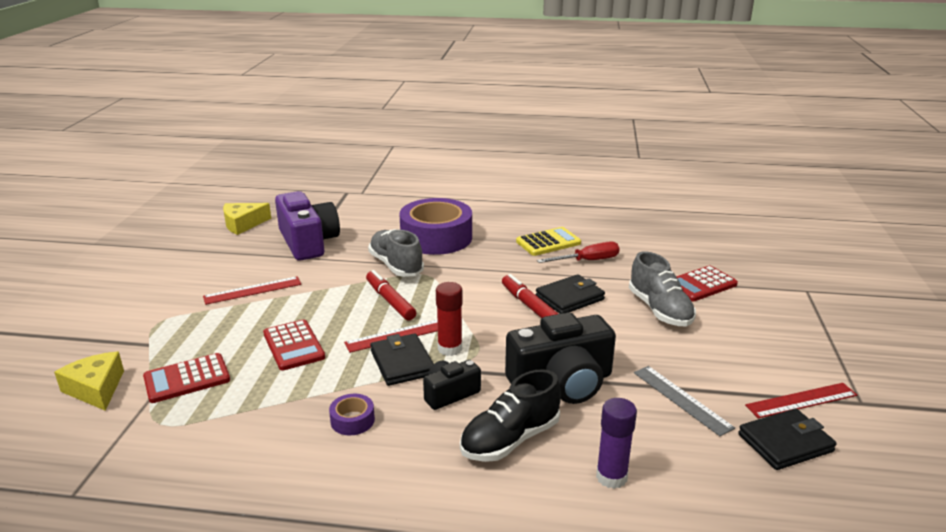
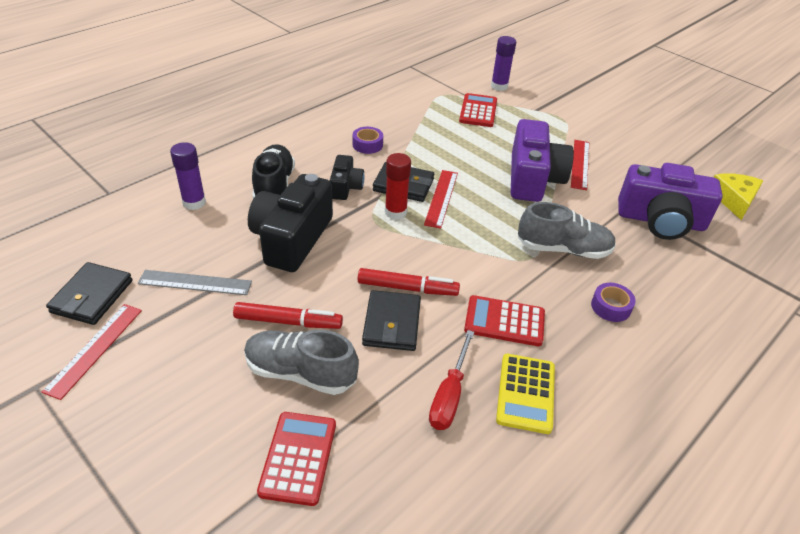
camera: 125 degrees right, 15 degrees up
yellow cheese [54,352,124,411] -> purple glue stick [491,36,516,91]
red calculator [263,320,325,371] -> red calculator moved to [464,295,545,346]
red marker [366,270,416,321] -> red marker moved to [233,302,343,329]
purple tape [399,198,472,255] -> purple tape [591,283,636,322], size x0.42
none -> purple camera [511,119,574,202]

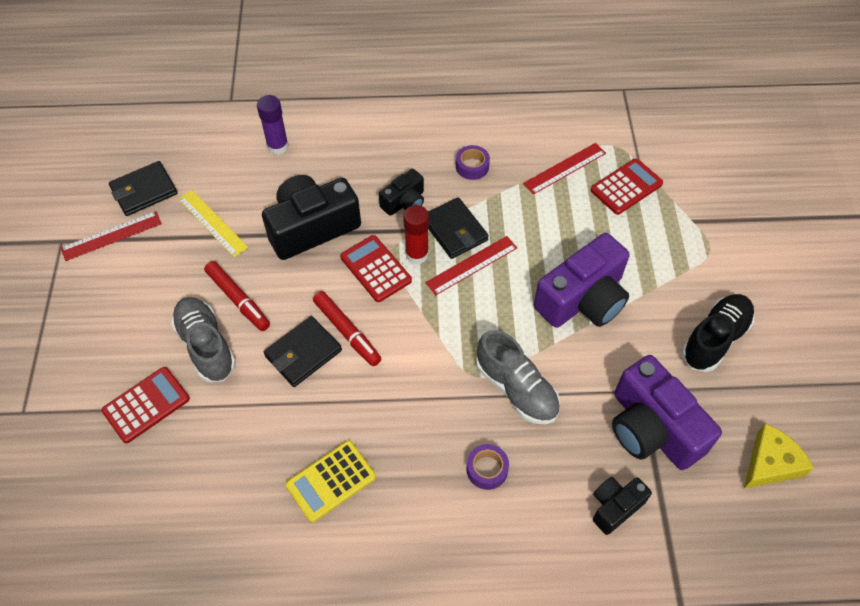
camera: 45 degrees right, 15 degrees up
grey ruler [138,270,252,295] -> yellow ruler [178,190,249,257]
black shoe [252,144,295,199] -> black shoe moved to [682,294,755,372]
red screwdriver [429,330,474,430] -> none
red calculator [464,295,545,346] -> red calculator moved to [340,235,412,302]
purple glue stick [491,36,516,91] -> none
red ruler [571,140,589,190] -> red ruler moved to [523,143,606,195]
none -> black camera [593,477,652,535]

